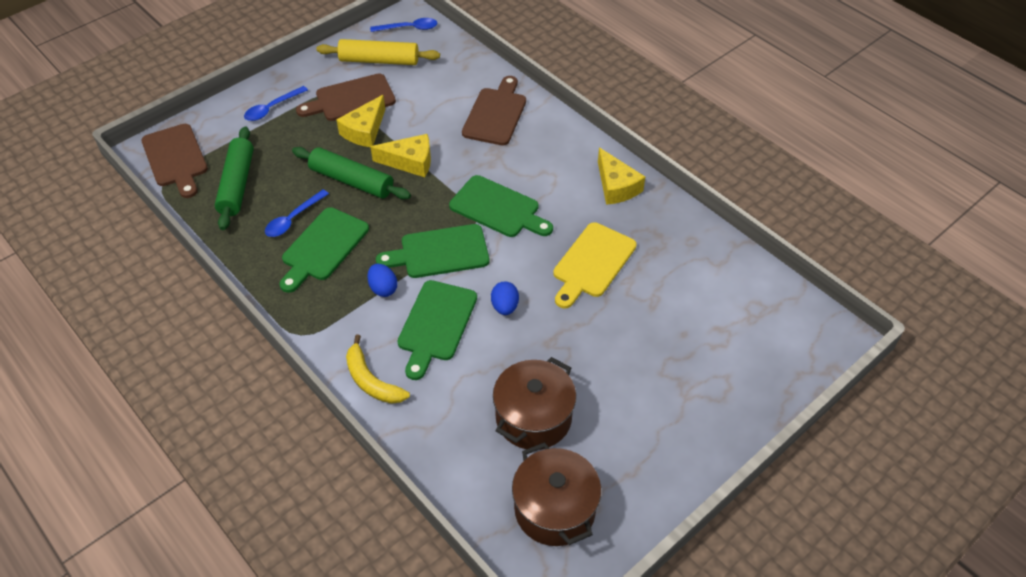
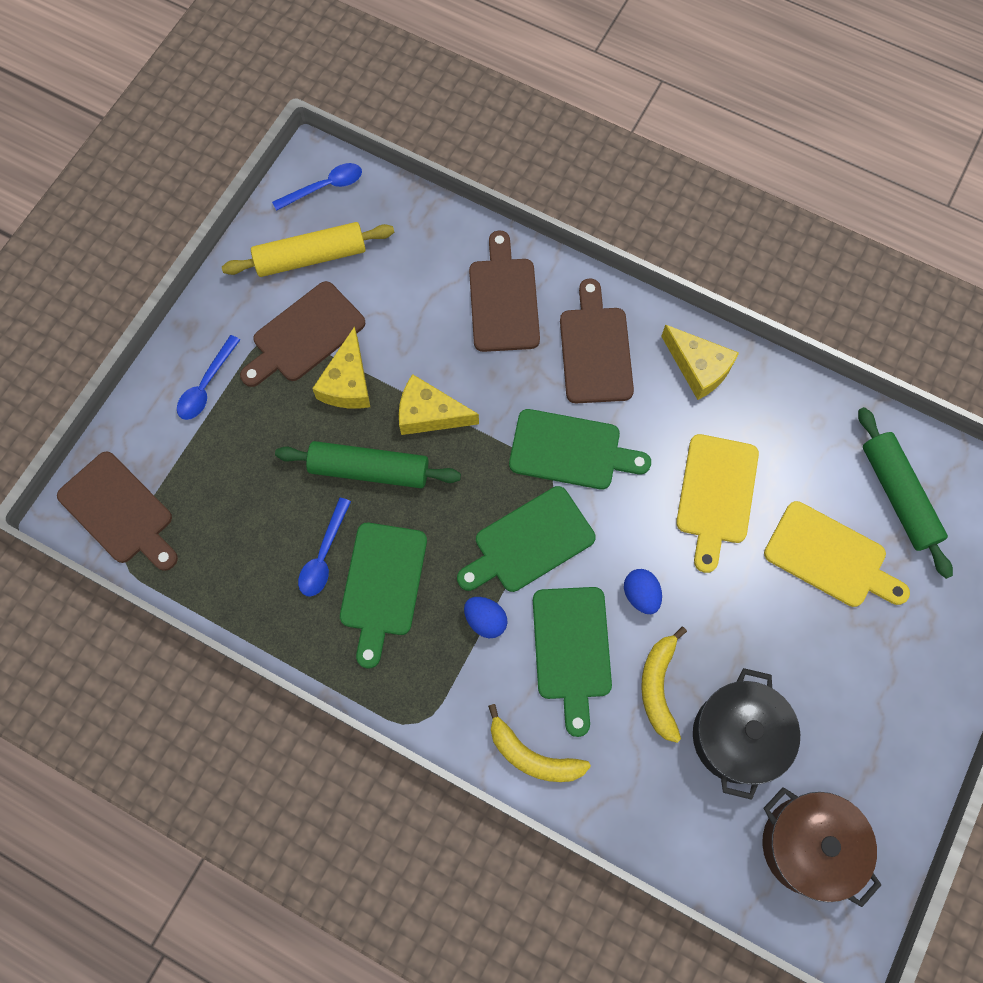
camera: 20 degrees left, 20 degrees up
green rolling pin [215,127,254,230] -> green rolling pin moved to [858,407,953,579]
yellow cheese [371,134,431,177] -> yellow cheese turned 150 degrees counterclockwise [399,374,479,435]
brown pot [493,357,576,450] -> black pot [693,668,800,800]
none -> brown cutting board [560,278,634,403]
none -> yellow banana [641,627,687,743]
none -> yellow cutting board [764,501,910,607]

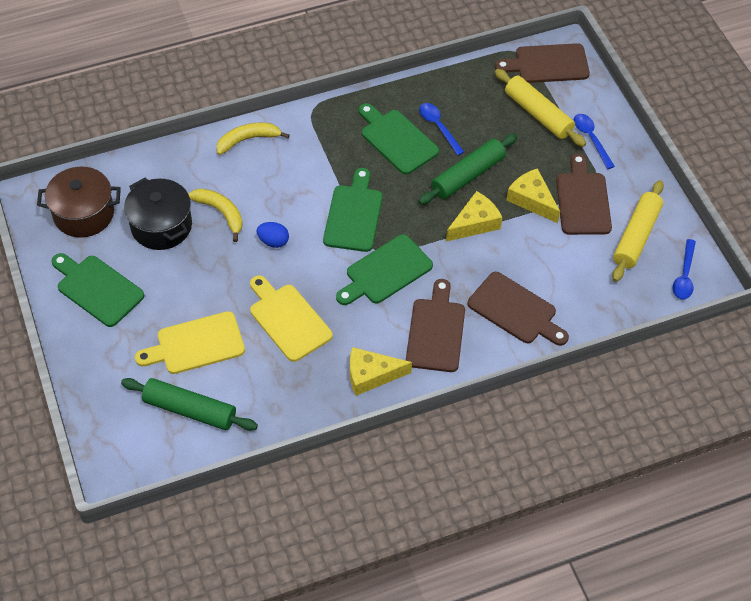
camera: 130 degrees right, 15 degrees down
blue egg [464,597,507,638] -> none
green cutting board [533,587,612,737] -> green cutting board moved to [51,253,145,327]
brown cutting board [560,278,634,403] -> brown cutting board turned 120 degrees counterclockwise [406,279,465,372]
none -> yellow rolling pin [495,69,586,147]

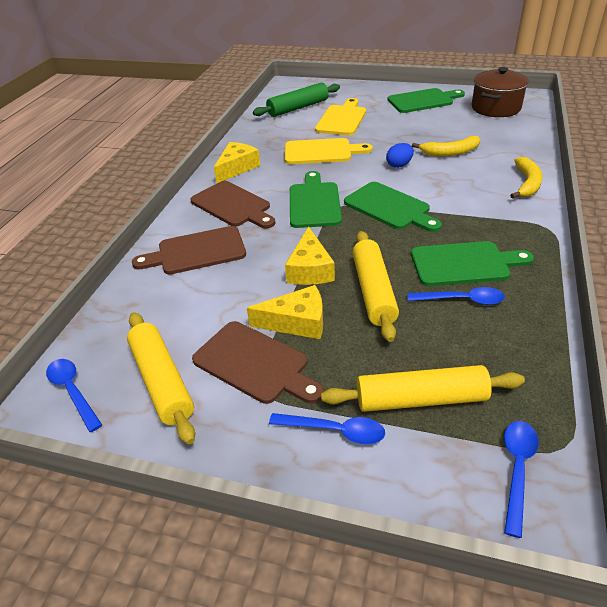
camera: 130 degrees right, 15 degrees down
black pot [124,177,192,250] -> none
green rolling pin [419,134,517,205] -> yellow rolling pin [353,231,399,342]
brown cutting board [495,43,590,83] -> blue spoon [504,421,539,538]

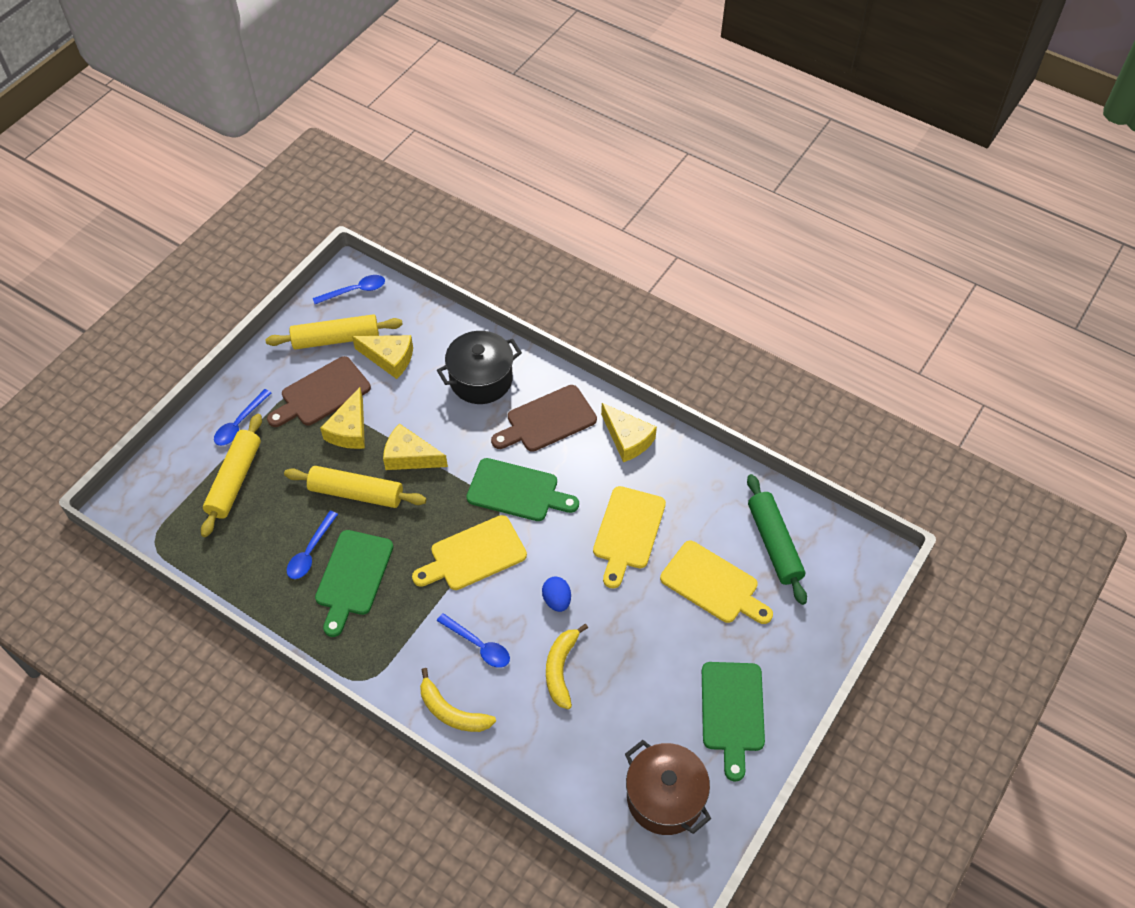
camera: 105 degrees right, 15 degrees up
brown cutting board [132,226,246,274] -> black pot [437,331,522,404]
green cutting board [344,182,442,232] -> yellow cutting board [412,515,527,590]
blue spoon [504,421,539,538] -> blue spoon moved to [437,613,510,668]
none -> yellow cheese [352,335,413,379]

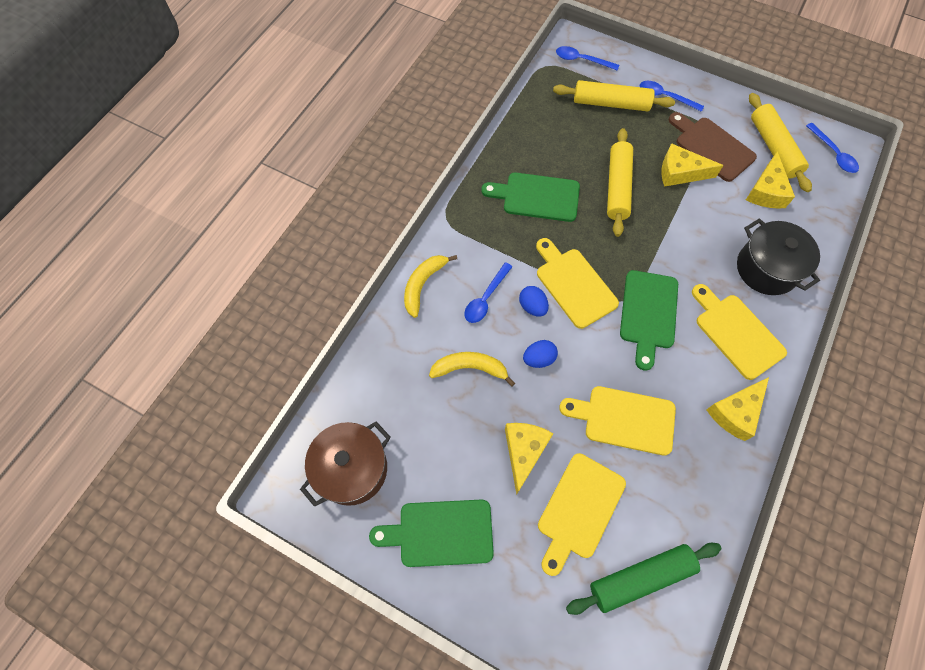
camera: 85 degrees right, 10 degrees up
blue spoon [287,511,338,579] -> blue spoon moved to [556,46,619,71]
yellow cheese [383,423,448,470] -> yellow cheese moved to [505,423,554,494]
brown cutting board [491,385,597,452] -> yellow cutting board [692,284,787,380]
none -> blue egg [519,286,549,317]

